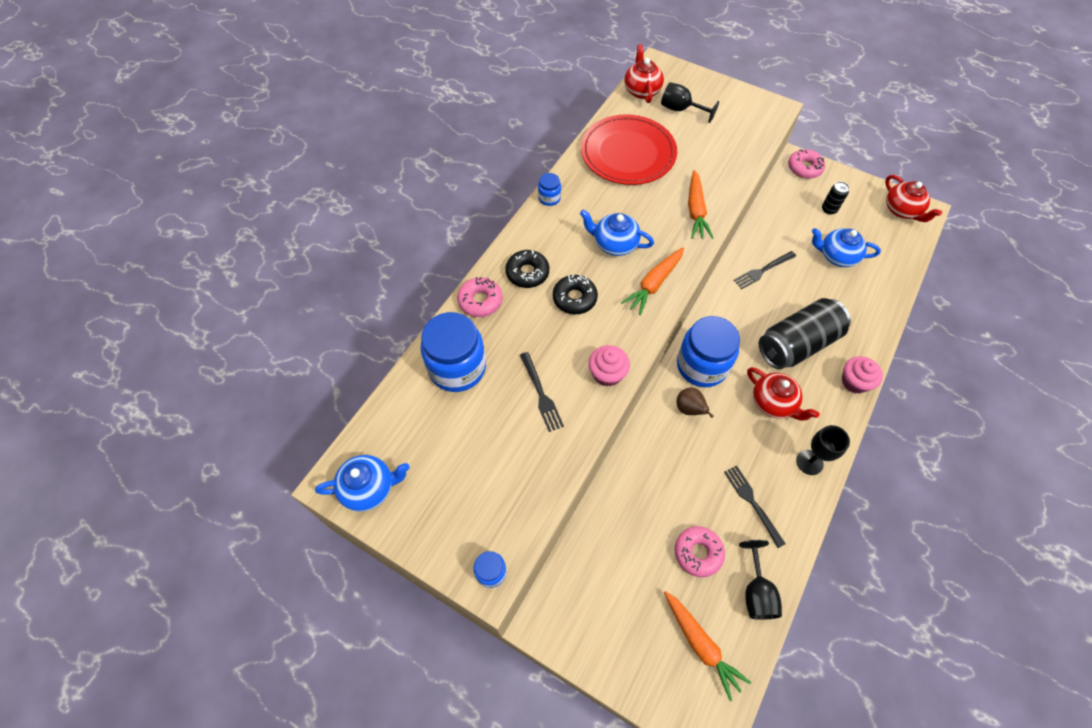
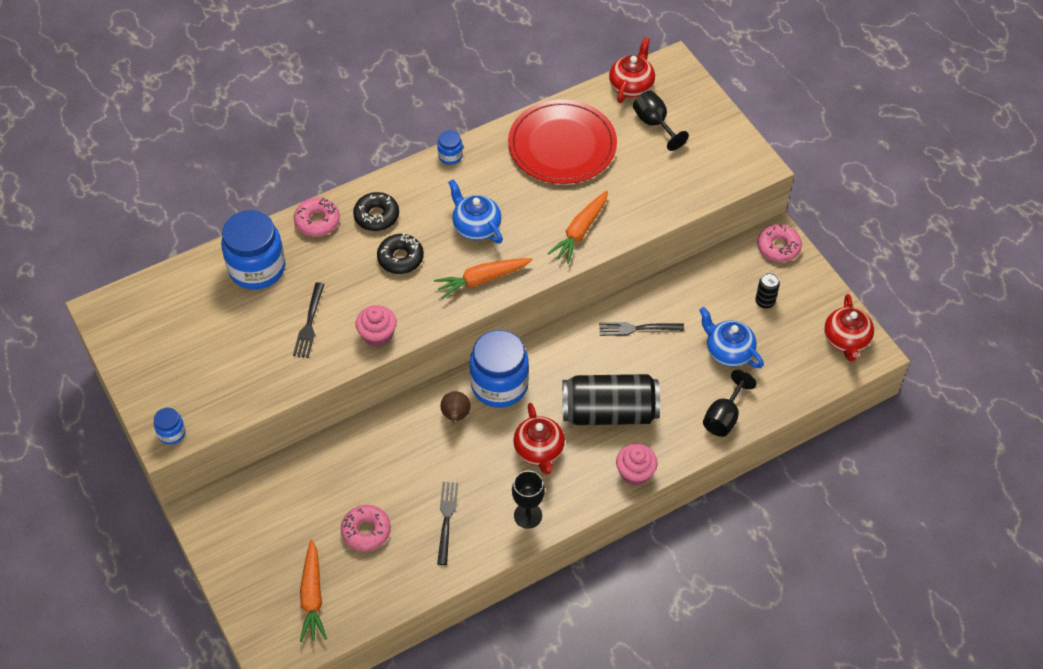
camera: 30 degrees right, 5 degrees down
blue teapot [315,455,410,512] -> none
black goblet [739,540,782,620] -> black goblet moved to [703,370,756,437]

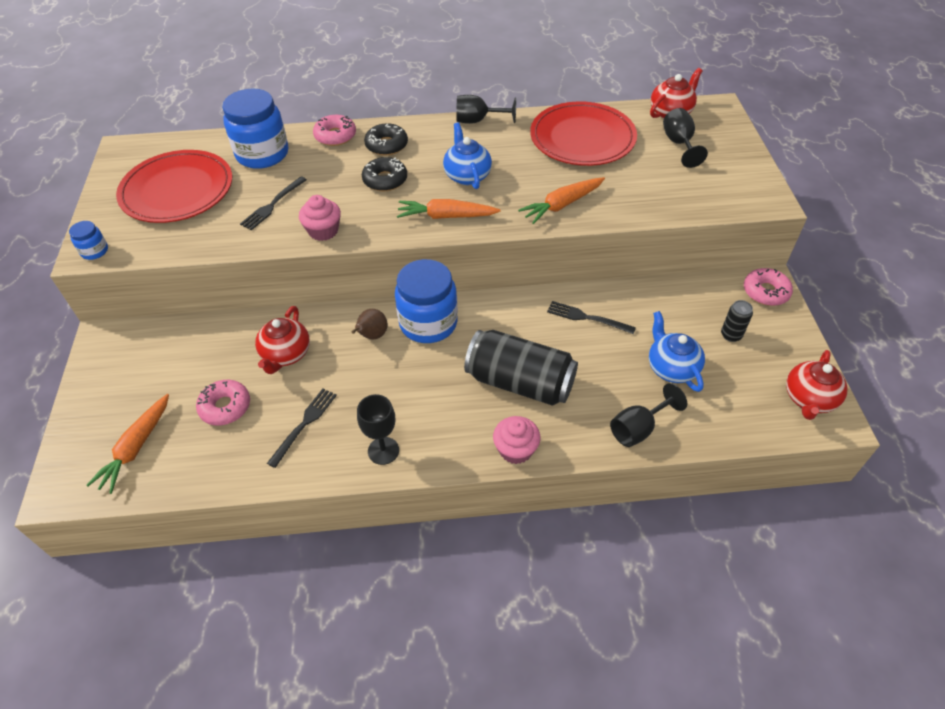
camera: 25 degrees right, 5 degrees down
blue jar [437,130,463,165] -> black goblet [456,95,516,124]
red teapot [513,403,565,474] -> red teapot moved to [255,306,310,374]
none -> red plate [116,150,232,223]

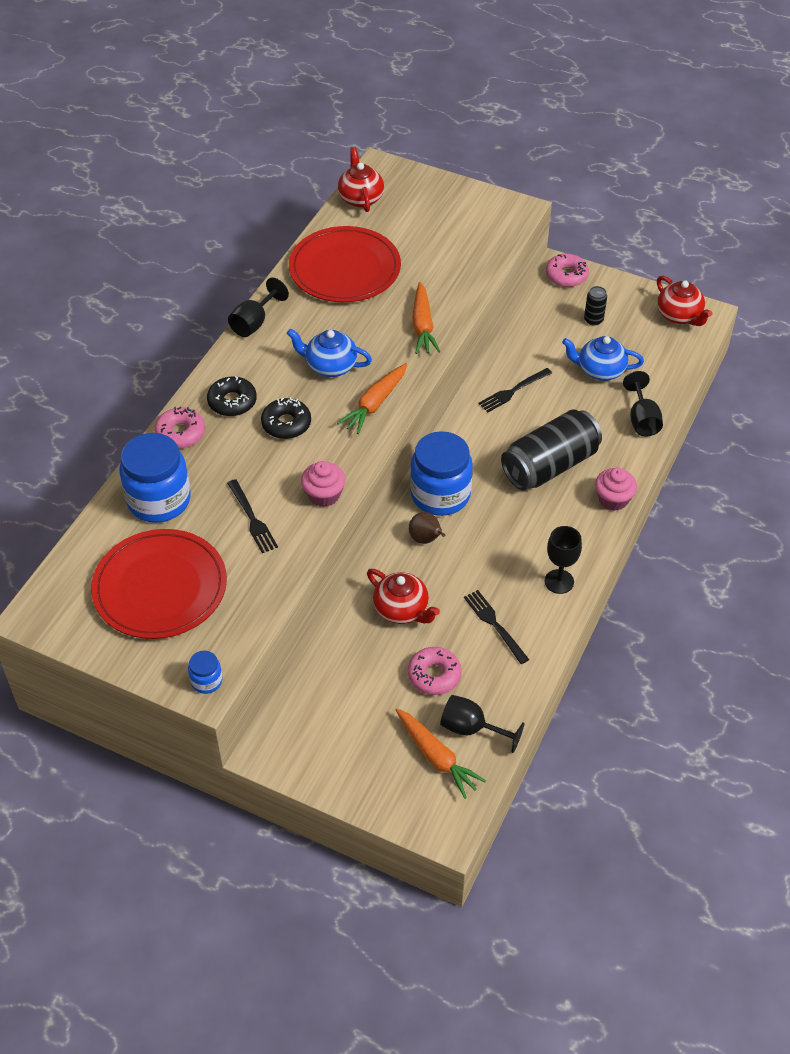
camera: 60 degrees left, 0 degrees up
black goblet [663,108,708,168] -> black goblet moved to [440,695,524,753]

